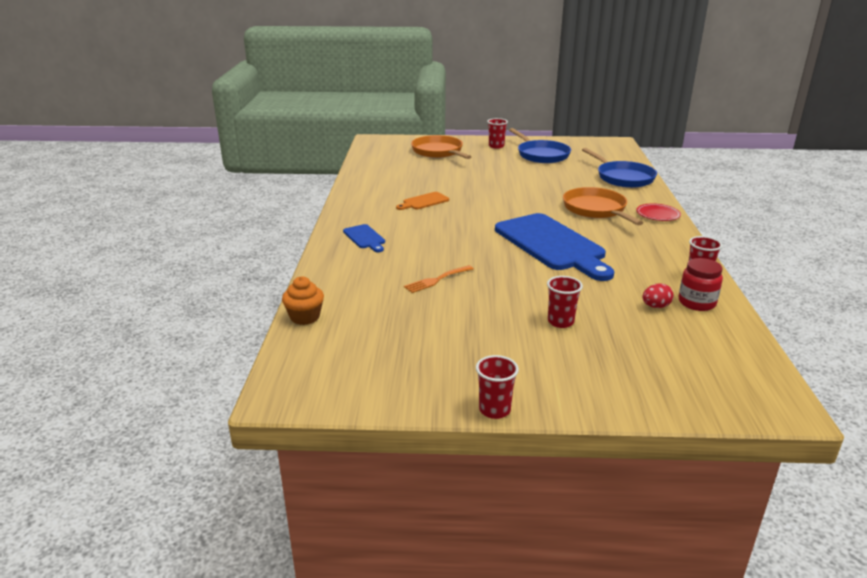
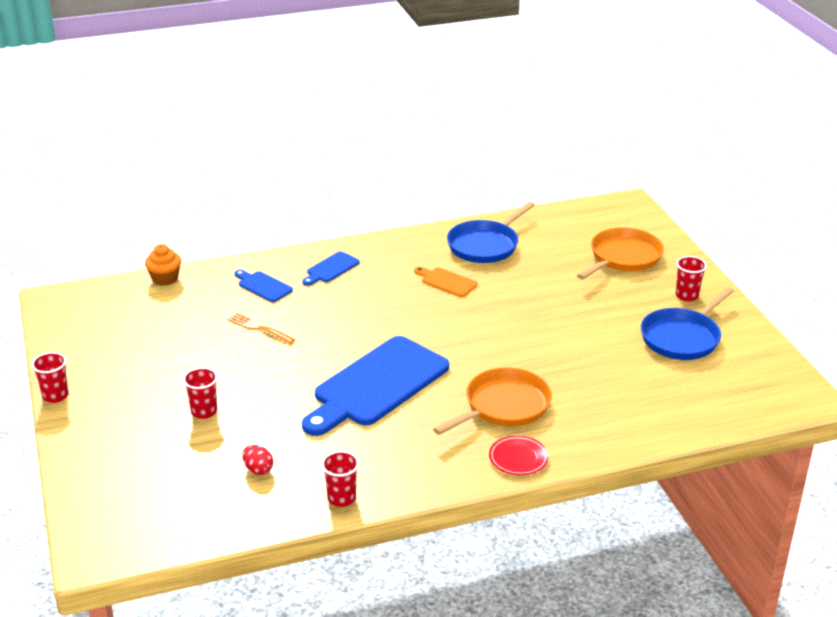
camera: 70 degrees right, 5 degrees up
blue pan [582,148,657,188] -> blue pan moved to [447,201,535,263]
red jar [678,258,723,311] -> none
none -> blue cutting board [235,270,293,302]

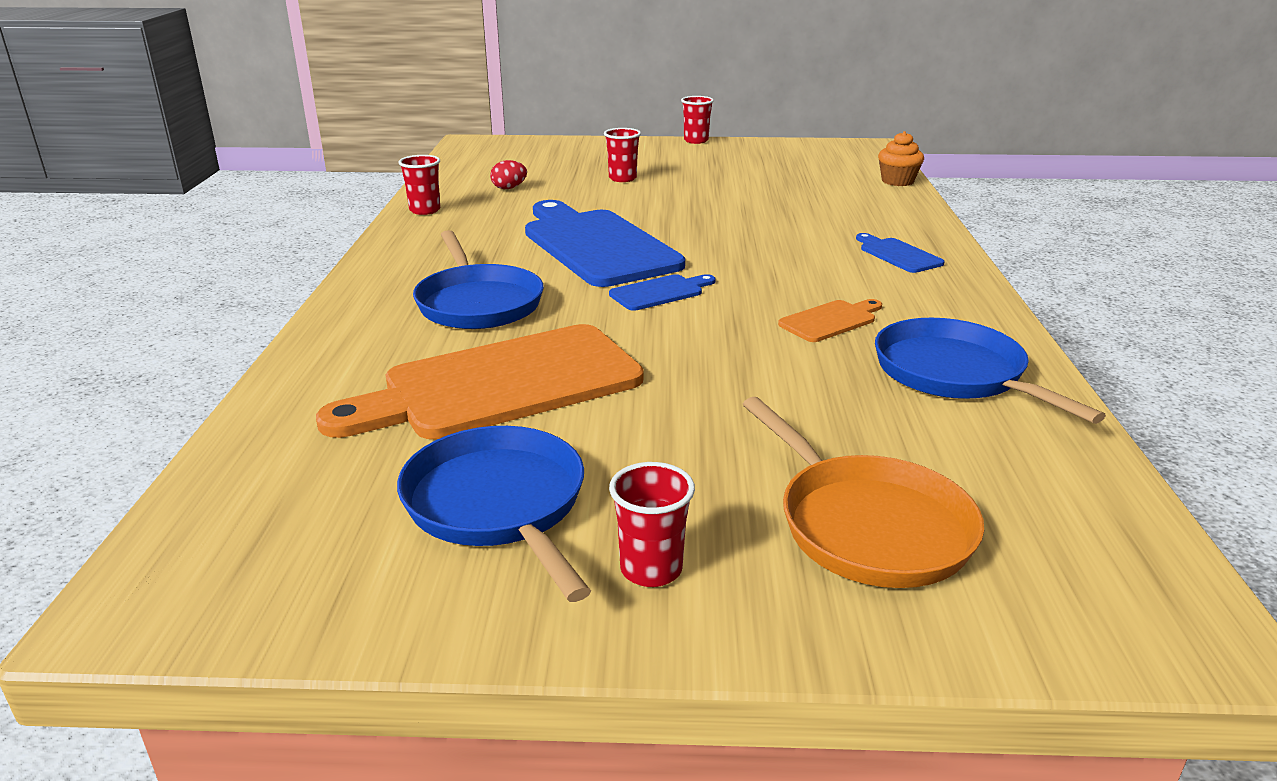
camera: 110 degrees right, 5 degrees down
orange fork [228,312,295,344] -> none
blue cutting board [235,270,293,302] -> blue cutting board moved to [609,274,715,311]
orange pan [433,367,552,435] -> blue pan [413,230,544,329]
red plate [489,435,549,475] -> none
none -> orange cutting board [316,324,644,439]

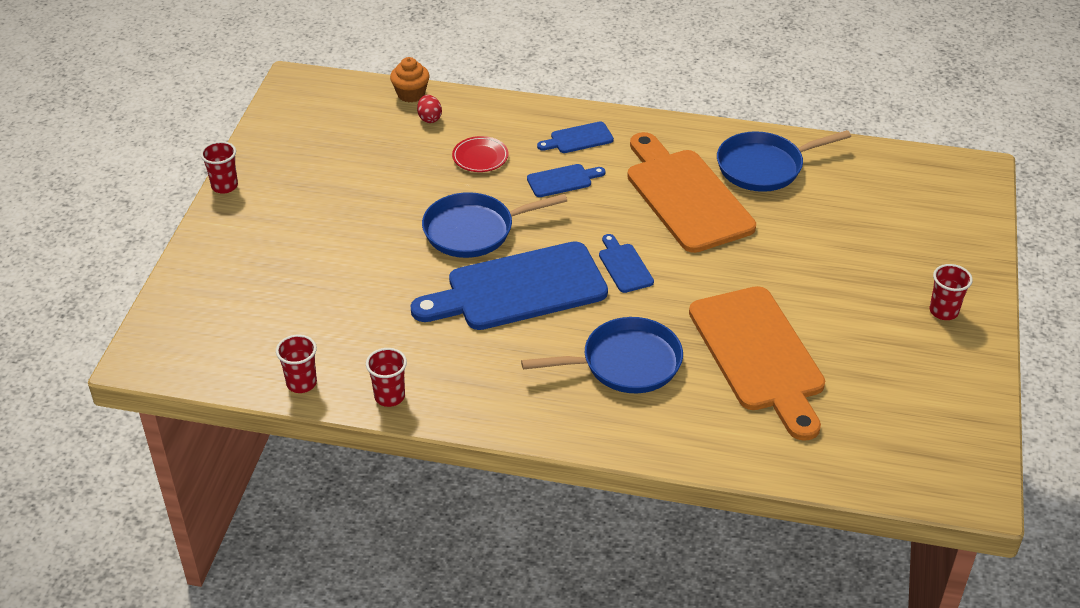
camera: 80 degrees left, 15 degrees up
blue pan [397,426,591,602] -> blue pan moved to [422,192,567,258]
red egg [490,160,527,189] -> red egg moved to [417,95,442,123]
red cup [604,128,641,182] -> red cup moved to [276,335,317,393]
orange pan [743,397,984,588] -> none
orange cutting board [778,299,882,342] -> orange cutting board [627,132,756,253], size x2.29
none -> red plate [452,136,508,172]
none -> blue cutting board [527,164,606,197]

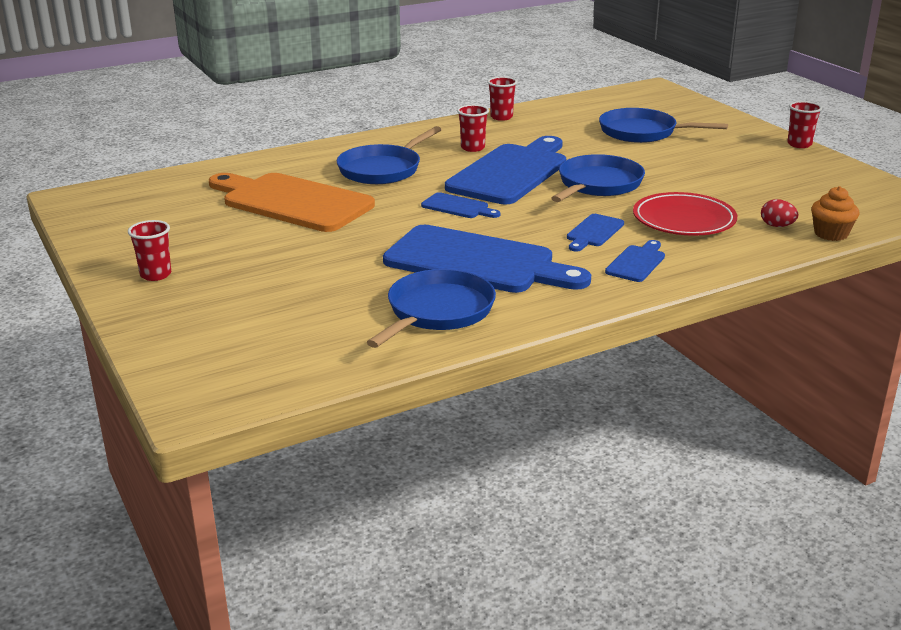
camera: 140 degrees right, 15 degrees down
red cup [276,335,317,393] -> red cup moved to [457,105,489,152]
red plate [452,136,508,172] -> red plate [633,192,737,236], size x1.68
orange cutting board [627,132,756,253] -> blue cutting board [383,225,591,293]
none -> blue pan [599,108,728,143]

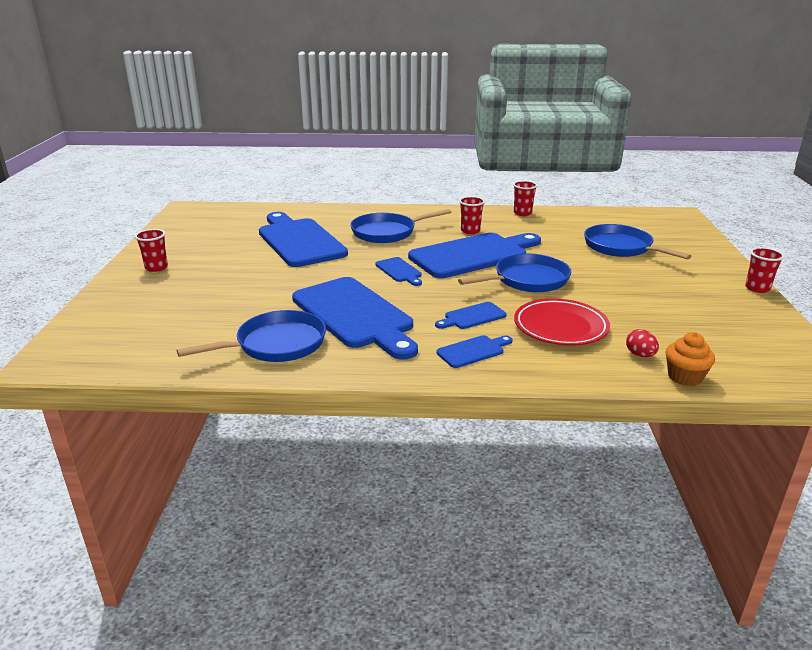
camera: 30 degrees right, 0 degrees up
orange cutting board [209,173,375,232] -> blue cutting board [259,212,348,267]

